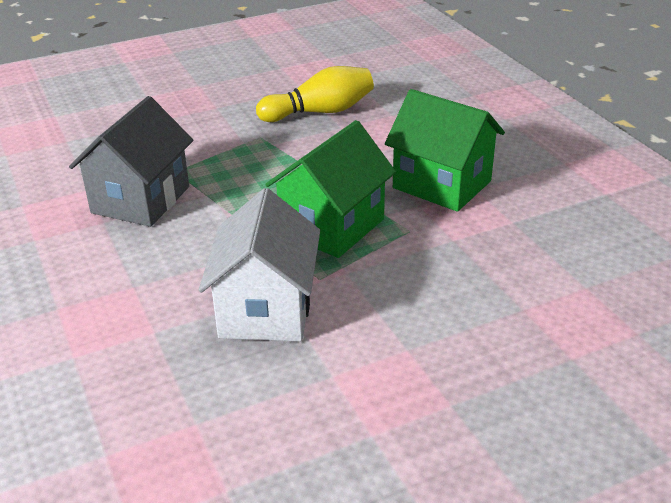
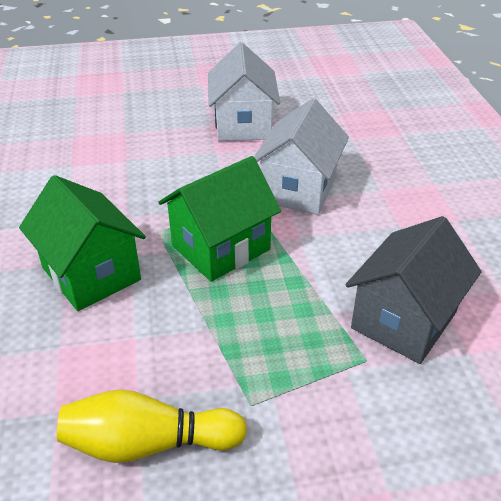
camera: 165 degrees left, 5 degrees up
none -> white house [208,43,280,141]

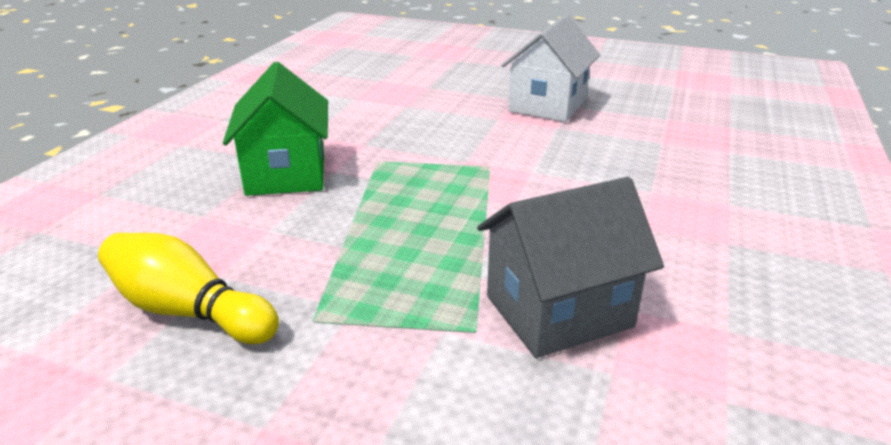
camera: 30 degrees right, 10 degrees down
green house [158,156,281,282] -> none
white house [254,98,349,215] -> none

